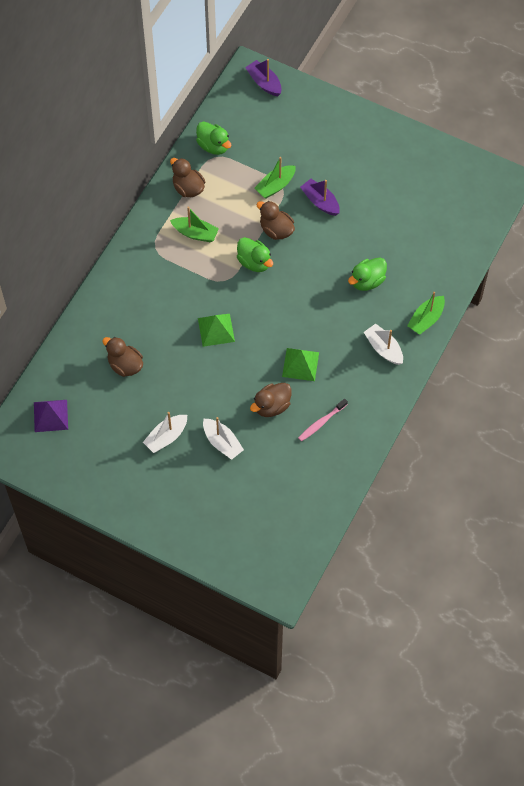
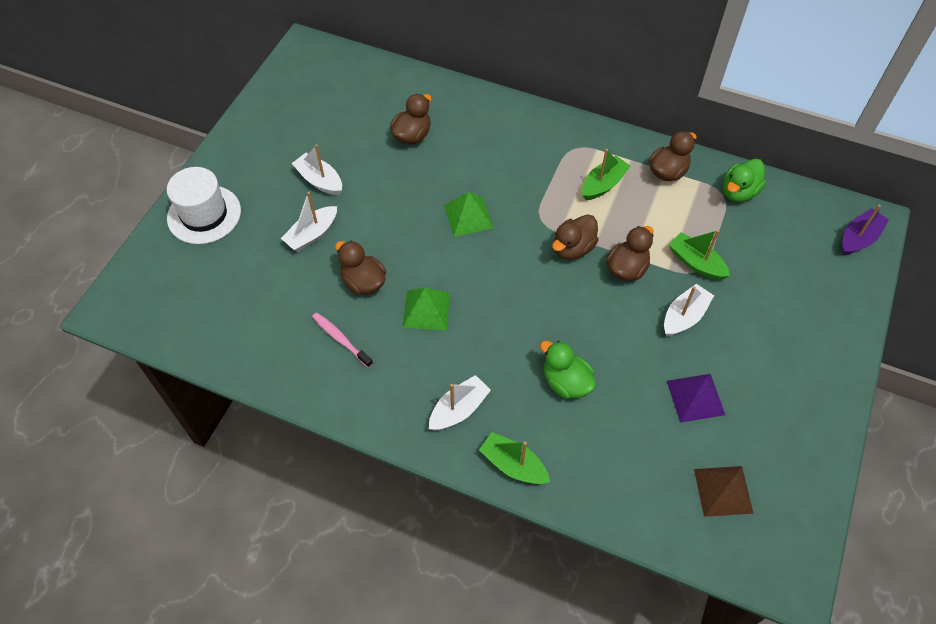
camera: 85 degrees right, 5 degrees down
purple pyramid [34,400,68,432] -> purple pyramid moved to [667,374,725,423]
green boat [170,207,219,242] -> green boat turned 150 degrees counterclockwise [582,149,630,200]
green duck [237,237,273,272] -> brown duck [552,214,599,260]
purple boat [300,179,340,216] -> white boat [664,284,714,337]
none -> white hat [167,167,241,244]
none -> brown pyramid [694,466,754,517]

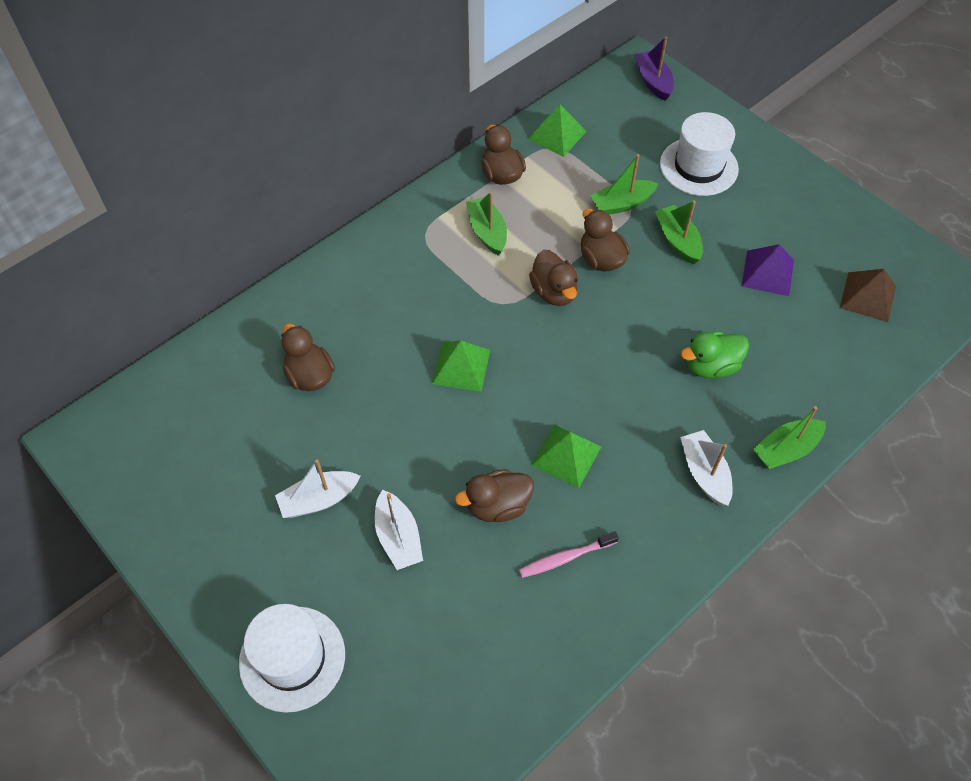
camera: 65 degrees left, 0 degrees up
white boat [664,284,714,337] -> green boat [655,200,703,264]
green duck [723,159,766,202] -> green pyramid [528,104,587,157]
none -> white hat [660,112,739,196]

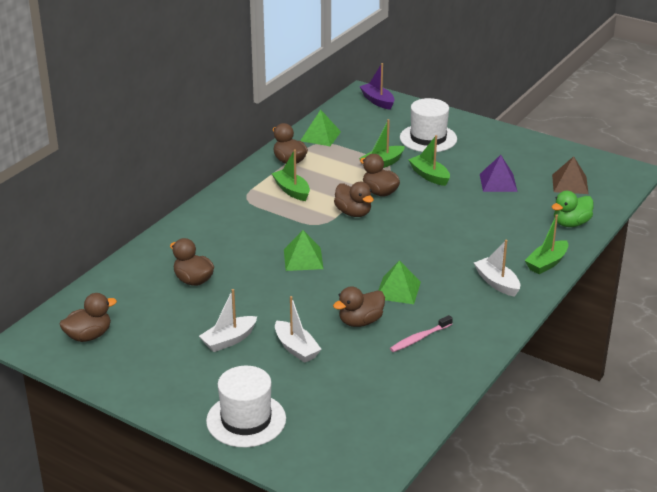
camera: 15 degrees left, 25 degrees down
green duck [681,332,749,378] -> green duck moved to [552,191,594,227]
none -> brown duck [59,293,117,342]

